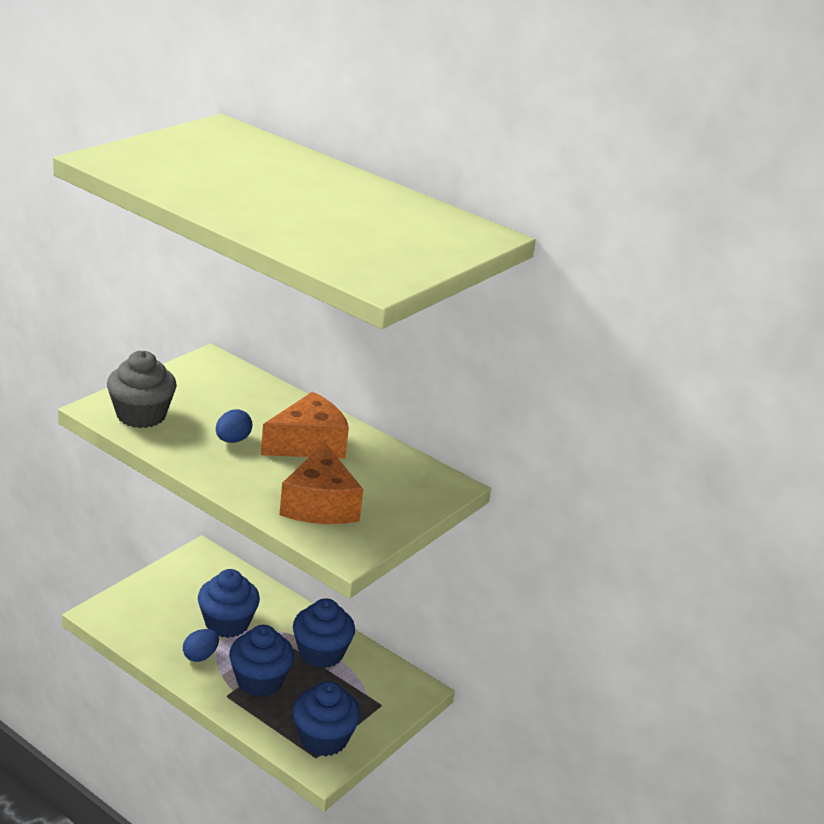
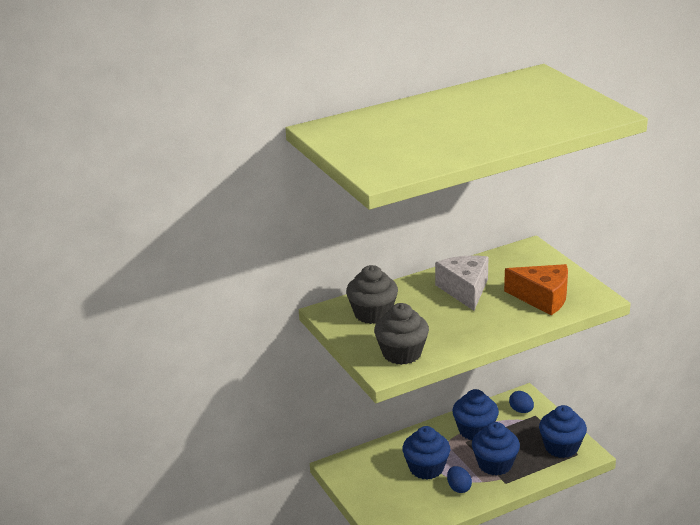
camera: 60 degrees left, 0 degrees up
blue egg [216,409,252,443] -> blue egg moved to [509,391,534,413]
orange cheese [261,392,349,458] -> white cheese [435,256,488,311]
none -> grey cupcake [346,265,398,324]

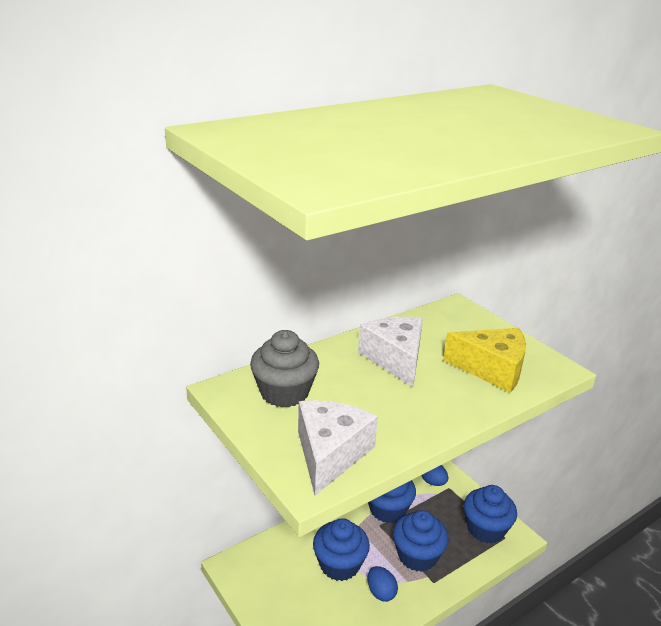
camera: 10 degrees left, 0 degrees up
grey cupcake [374,303,429,365] -> white cheese [298,400,378,496]
orange cheese [504,264,568,315] -> yellow cheese [443,328,526,393]

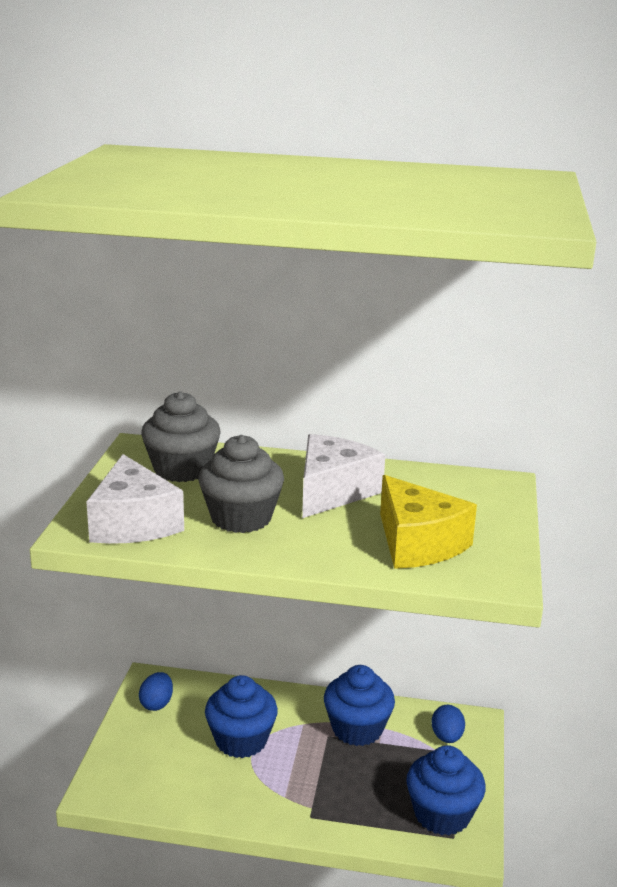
camera: 45 degrees right, 5 degrees down
white cheese [298,400,378,496] -> white cheese turned 105 degrees clockwise [86,454,184,544]
blue egg [368,566,398,602] -> blue egg moved to [139,672,173,711]
blue cupcake [393,510,449,572] -> none
none -> grey cupcake [198,435,284,533]

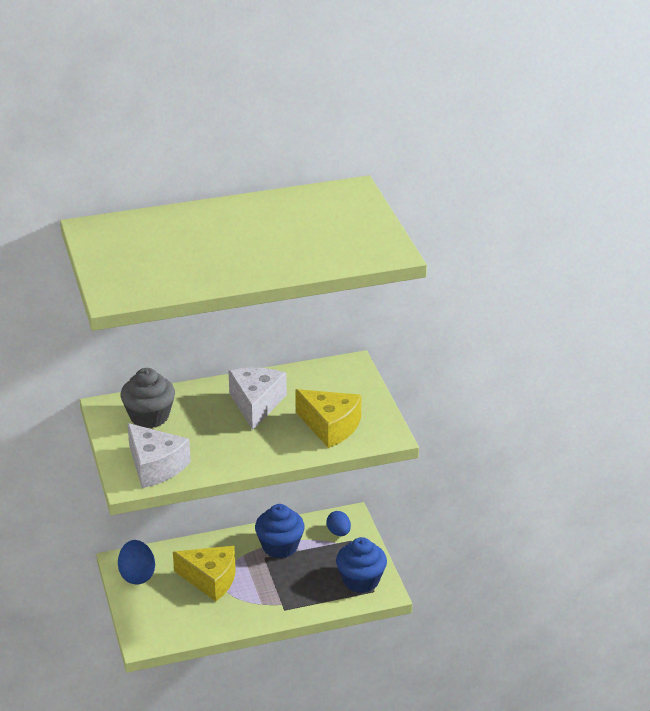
camera: 25 degrees left, 10 degrees up
blue egg [139,672,173,711] -> blue egg [118,540,155,585], size x1.56
grey cupcake [198,435,284,533] -> none
blue cupcake [205,675,278,758] -> yellow cheese [173,546,235,601]

